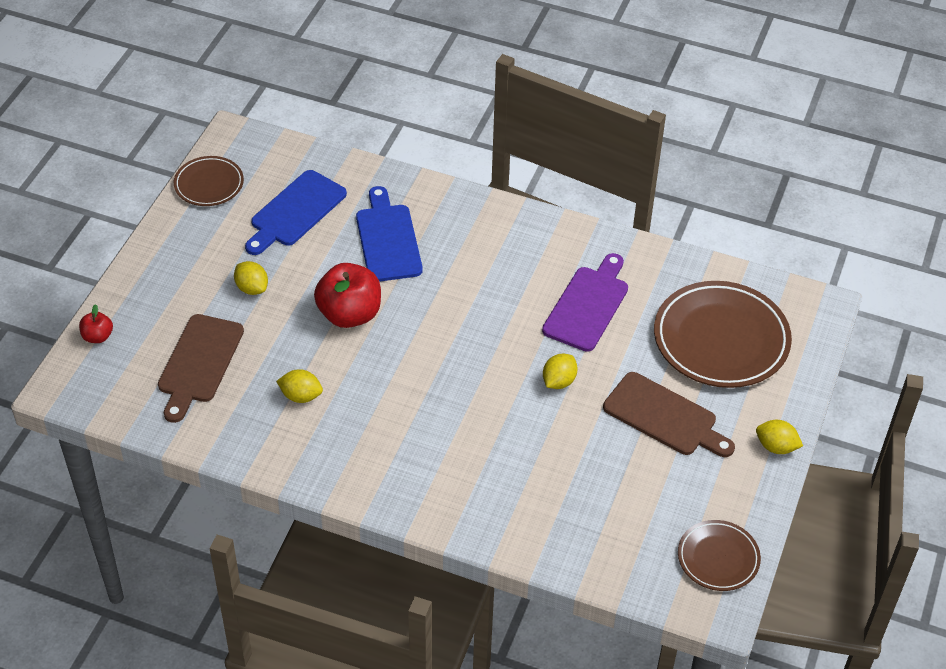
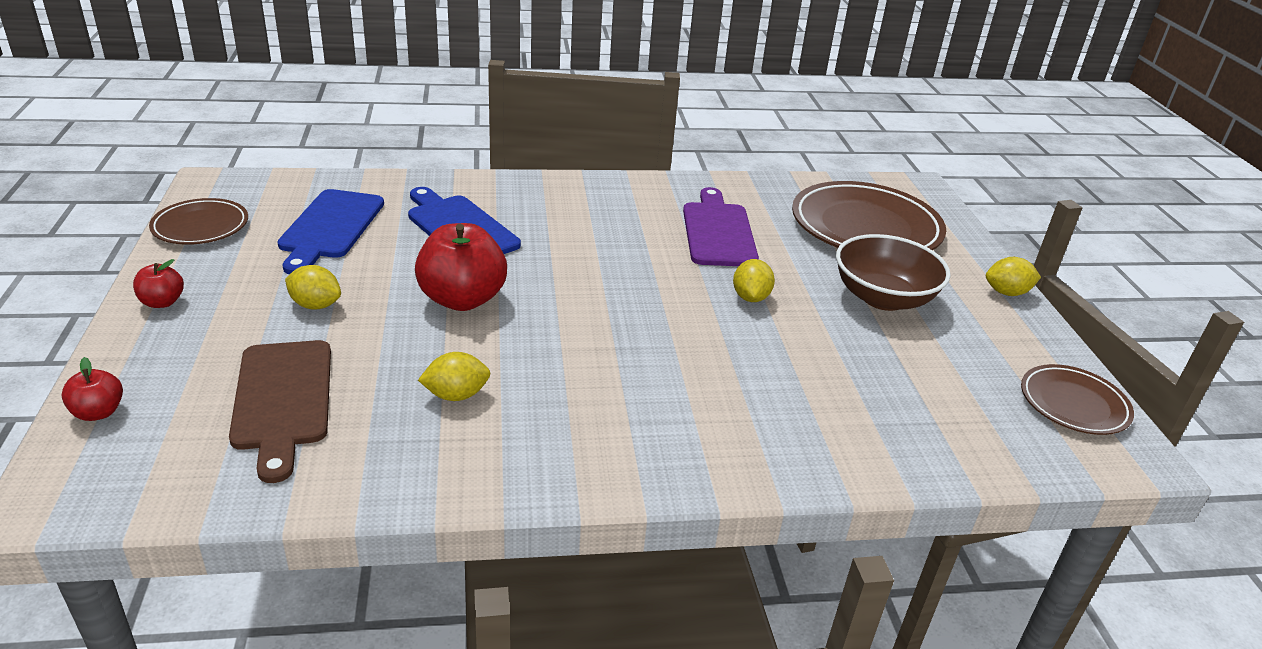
camera: 30 degrees left, 15 degrees down
brown cutting board [603,372,735,457] -> brown bowl [836,234,951,311]
none -> red apple [133,259,184,308]

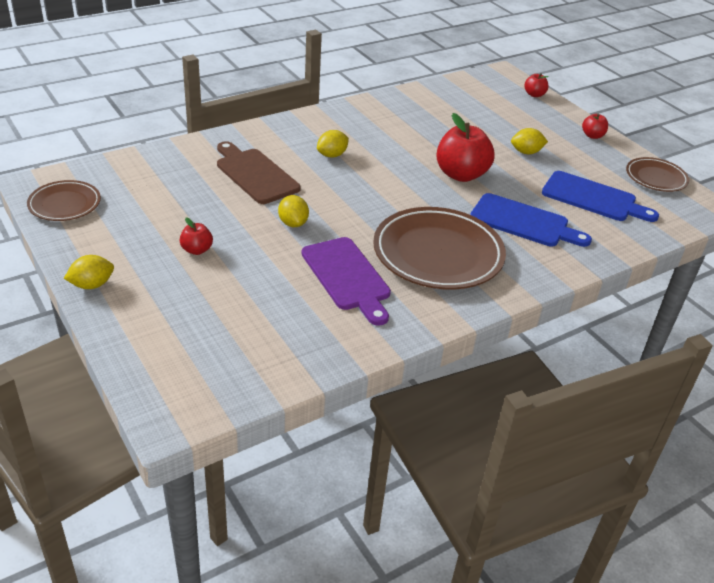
camera: 155 degrees right, 5 degrees up
brown cutting board [229,340,331,483] -> brown cutting board moved to [217,141,301,204]
blue cutting board [277,189,384,274] -> blue cutting board turned 135 degrees clockwise [542,171,659,222]
yellow lemon [418,352,490,401] -> yellow lemon moved to [317,130,349,158]
brown plate [792,181,946,250] -> brown plate moved to [373,207,506,290]
brown bowl [836,234,951,311] -> red apple [180,217,213,255]

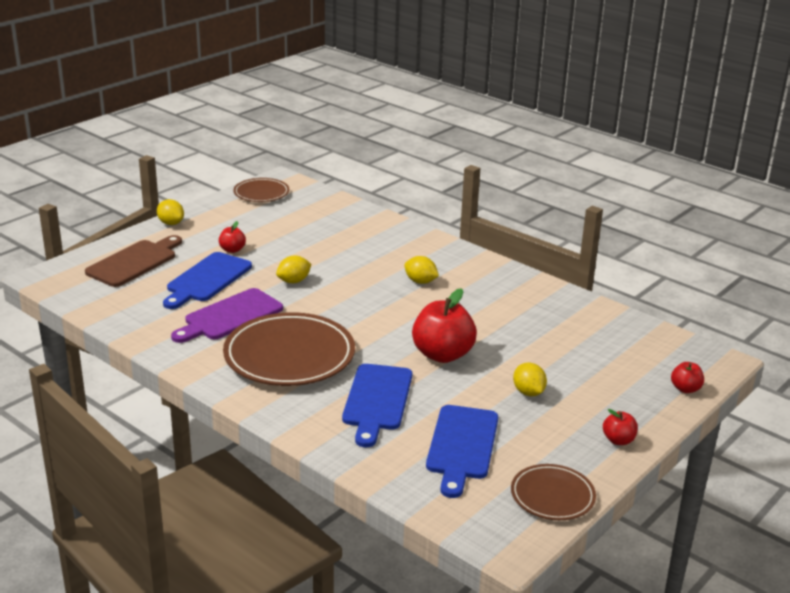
camera: 75 degrees right, 10 degrees down
brown cutting board [217,141,301,204] -> brown cutting board moved to [85,235,182,287]
none -> blue cutting board [163,252,252,309]

